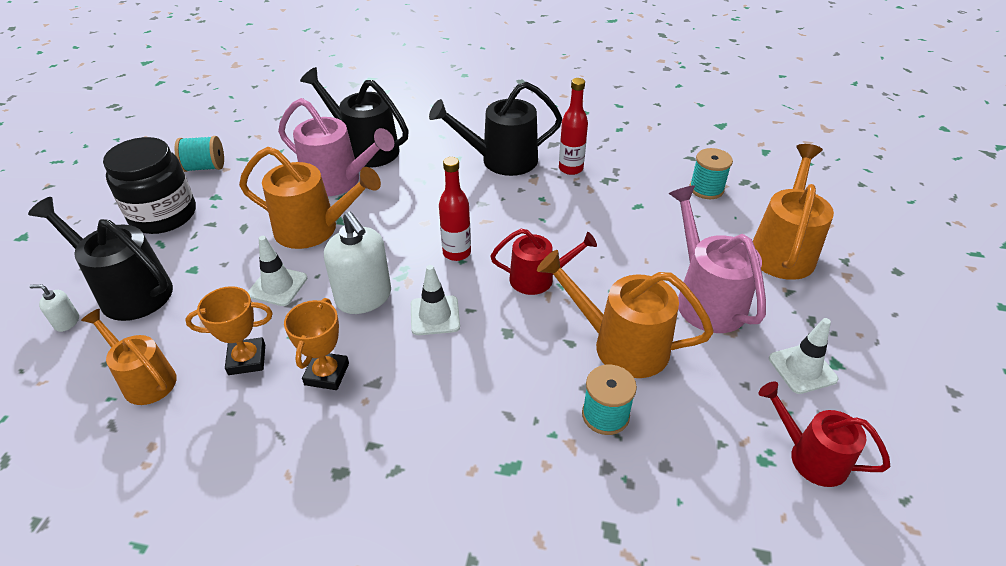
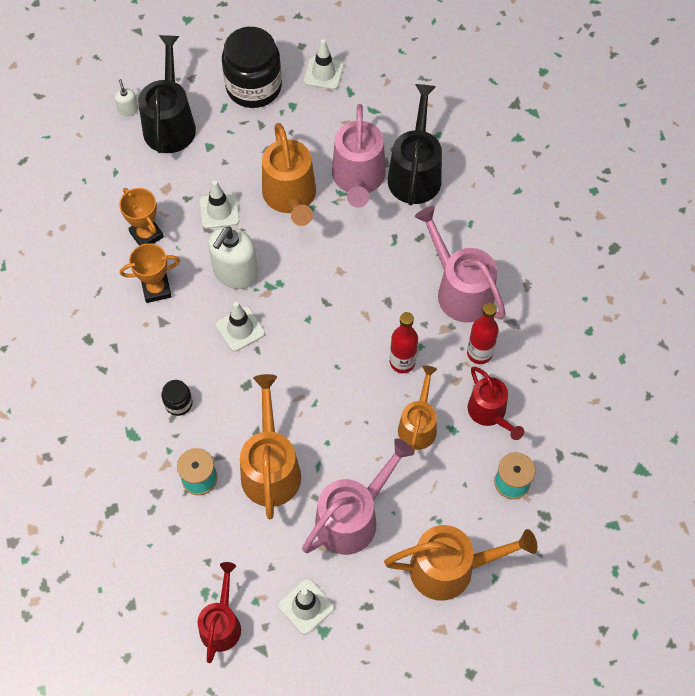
camera: 65 degrees right, 20 degrees up
orange watering can [81,309,177,405] -> orange watering can moved to [398,366,437,456]
turquoise spool [175,136,224,172] -> white traffic cone [304,39,344,90]
black watering can [429,82,562,176] -> pink watering can [415,206,506,323]
red bottle [439,157,471,261] -> red bottle moved to [390,312,418,373]
red watering can [490,229,597,295] -> red watering can moved to [468,367,524,440]
none -> black jar [161,380,192,416]

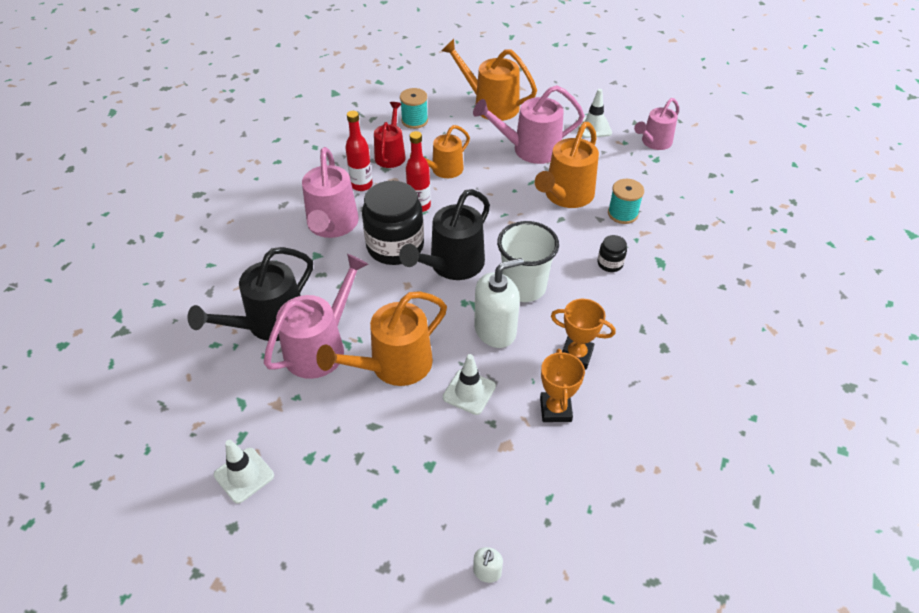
camera: 145 degrees left, 15 degrees down
black watering can [138,35,196,153] -> black watering can moved to [399,189,490,280]
red watering can [198,562,241,663] -> pink watering can [634,98,679,150]
white traffic cone [216,302,265,351] -> white cup [497,221,559,302]
black jar [222,27,282,108] -> black jar moved to [362,181,424,265]
orange watering can [262,123,316,226] -> orange watering can turned 150 degrees counterclockwise [316,292,447,386]

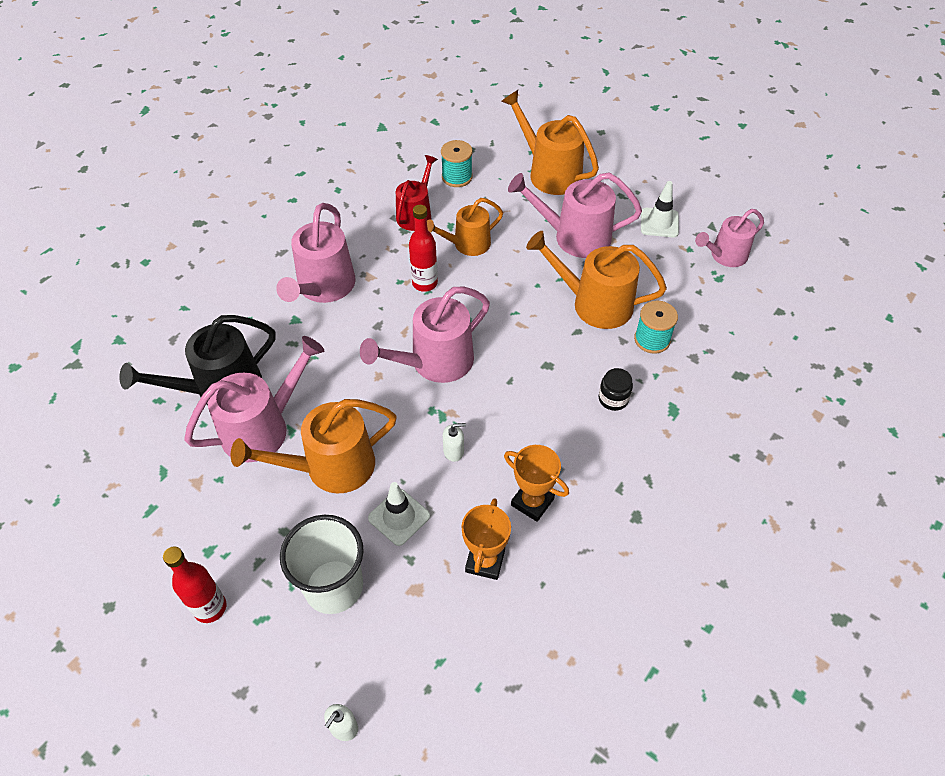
camera: 15 degrees right, 5 degrees up
white traffic cone [214,440,274,504] -> none
red bottle [345,111,373,191] -> red bottle moved to [163,547,226,623]
black jar [362,181,424,265] -> none
black watering can [399,189,490,280] -> pink watering can [360,287,490,383]
white soap dispenser [474,258,524,348] -> white soap dispenser [443,423,466,462], size x0.46
white cup [497,221,559,302] -> white cup moved to [280,515,364,614]
orange watering can [535,122,599,208] -> orange watering can turned 60 degrees clockwise [526,231,667,329]

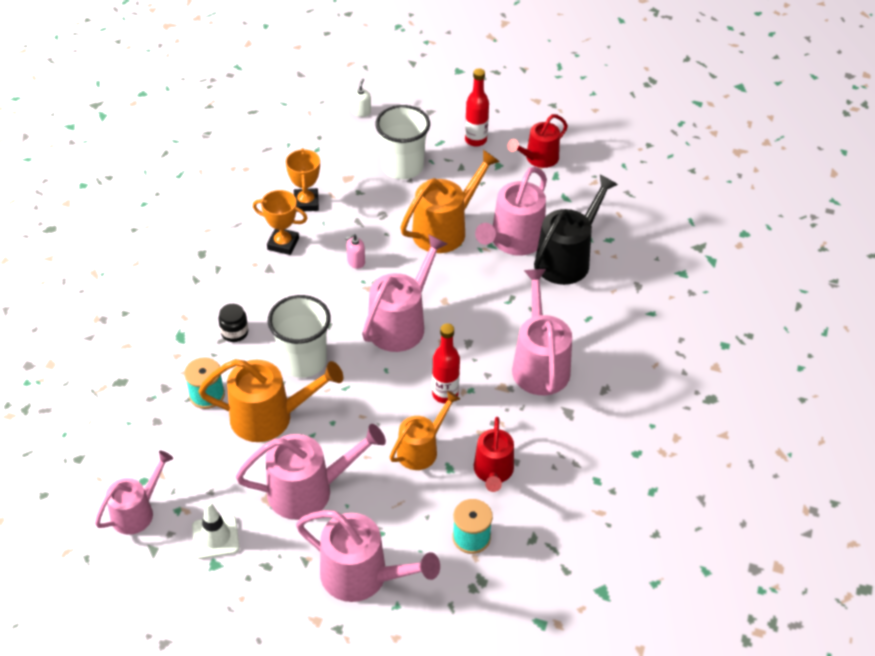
camera: 160 degrees right, 5 degrees down
white traffic cone [368,482,430,546] -> none
white soap dispenser [443,423,466,462] -> pink soap dispenser [345,234,365,269]
orange watering can [501,90,599,195] -> pink watering can [296,510,440,602]
none -> white cup [268,295,331,378]
none -> red watering can [507,114,568,168]

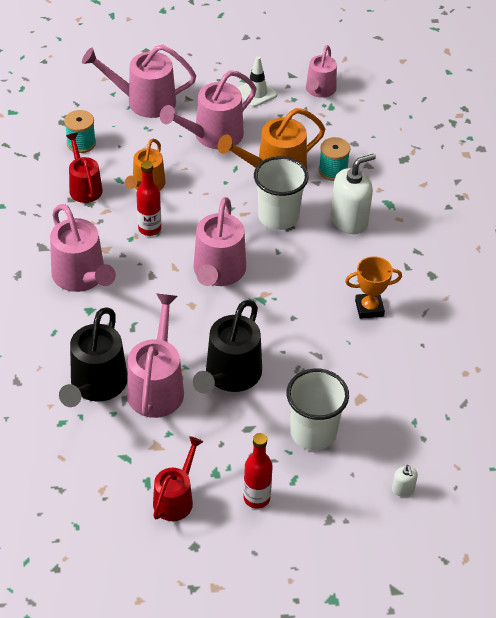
camera: 155 degrees right, 0 degrees up
black jar [218,304,248,342] -> white soap dispenser [331,154,376,234]
orange trophy [286,148,320,212] -> none
pink soap dispenser [345,234,365,269] -> none
orange watering can [400,150,500,253] -> black watering can [193,300,262,394]

